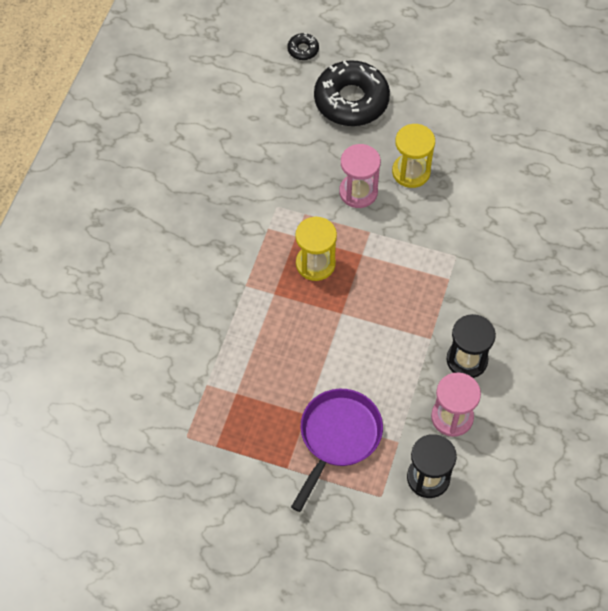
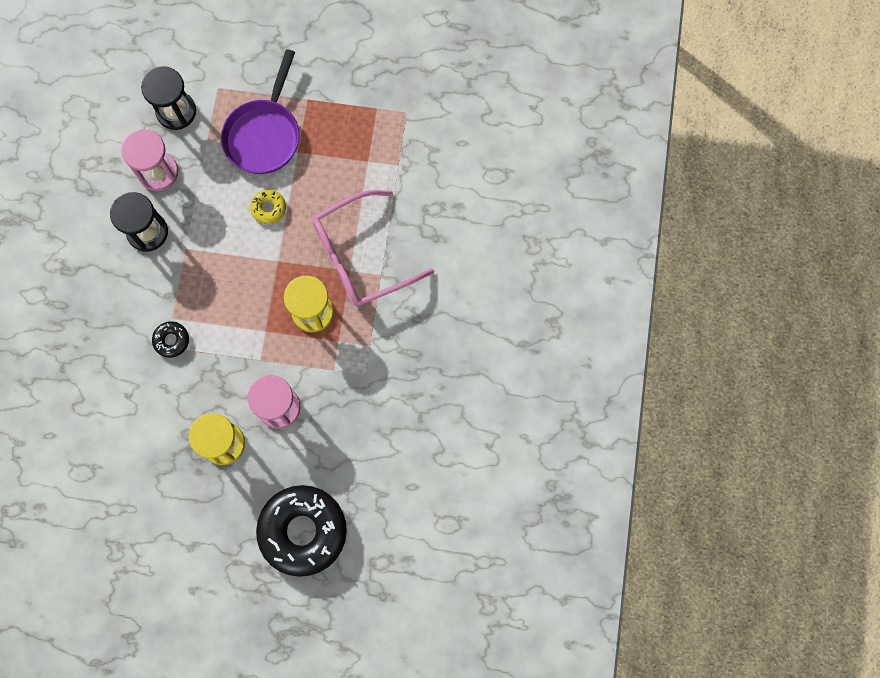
camera: 170 degrees right, 15 degrees up
black donut [287,33,319,60] -> black donut moved to [152,321,189,358]
none -> yellow donut [250,190,286,224]
none -> pink glasses [312,190,434,307]

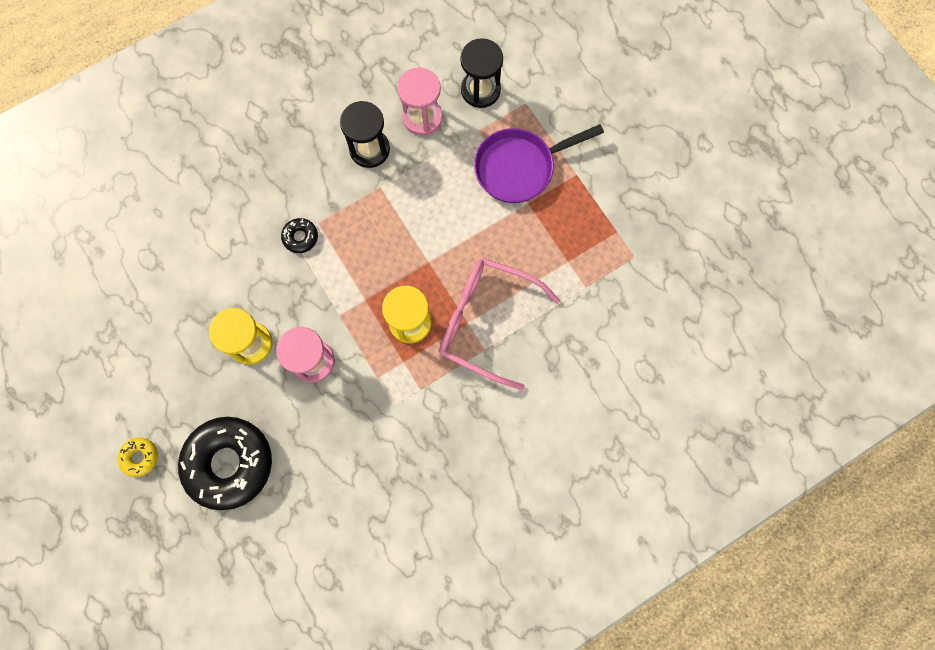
camera: 50 degrees right, 0 degrees up
yellow donut [250,190,286,224] -> yellow donut moved to [118,437,158,477]

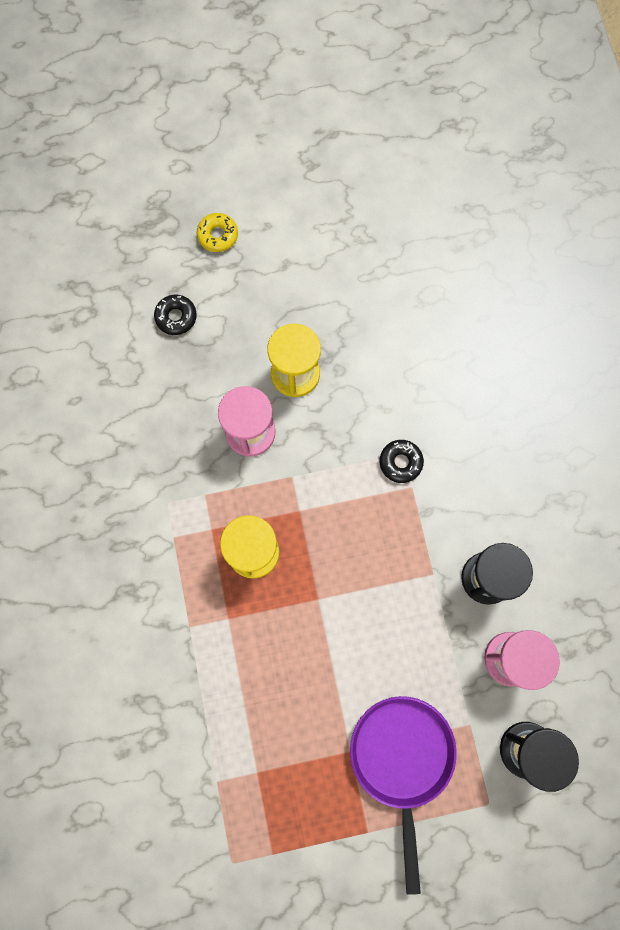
camera: 110 degrees right, 0 degrees up
black donut [178,417,272,510] -> black donut [154,295,197,335], size x0.43
pink glasses [439,258,560,390] -> none

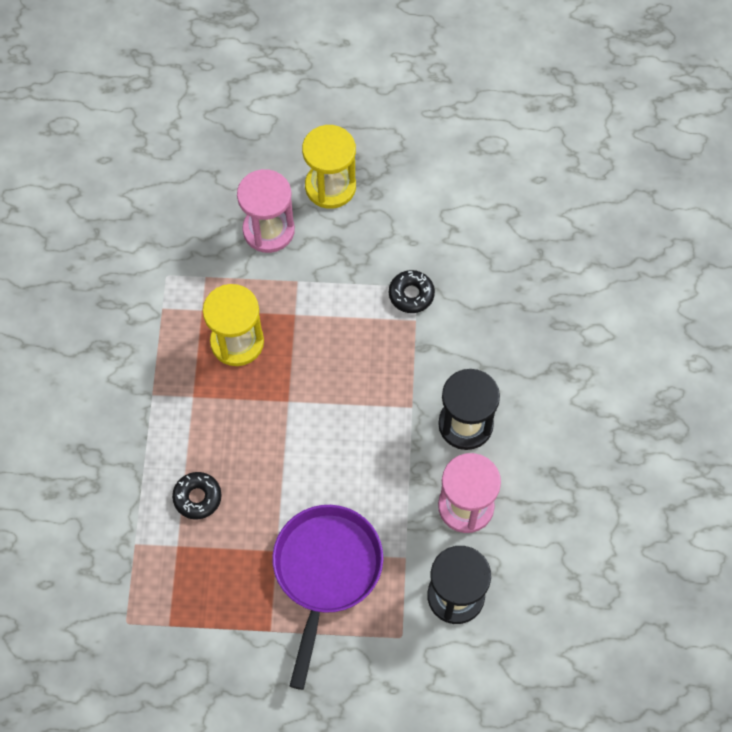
camera: 15 degrees right, 10 degrees down
black donut [154,295,197,335] -> black donut moved to [172,472,222,520]
yellow donut [197,213,238,252] -> none

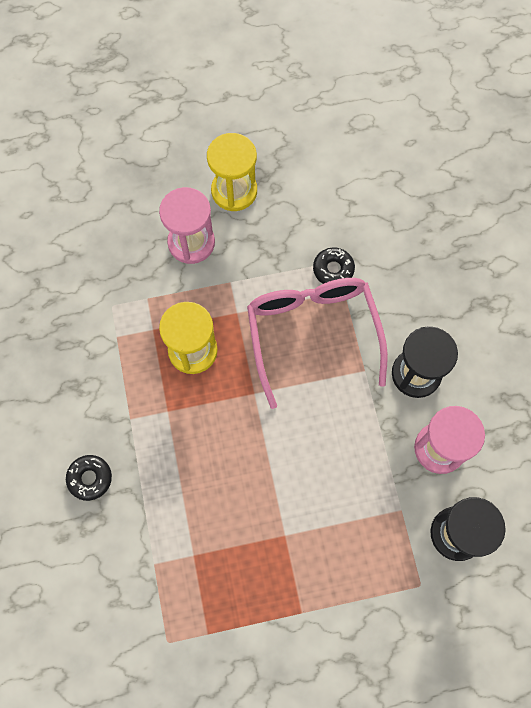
camera: 15 degrees left, 5 degrees up
black donut [172,472,222,520] -> black donut moved to [66,455,112,501]
purple pan [272,505,383,690] -> none
none -> pink glasses [247,278,388,409]

